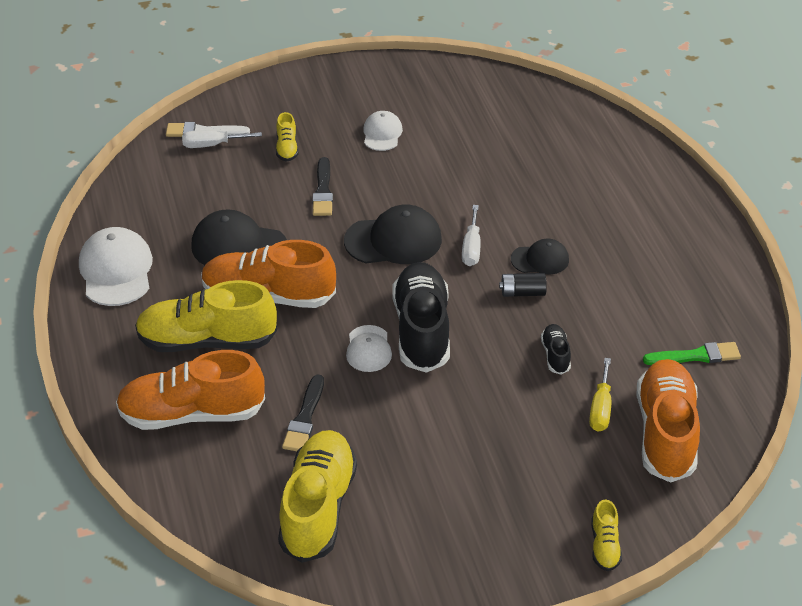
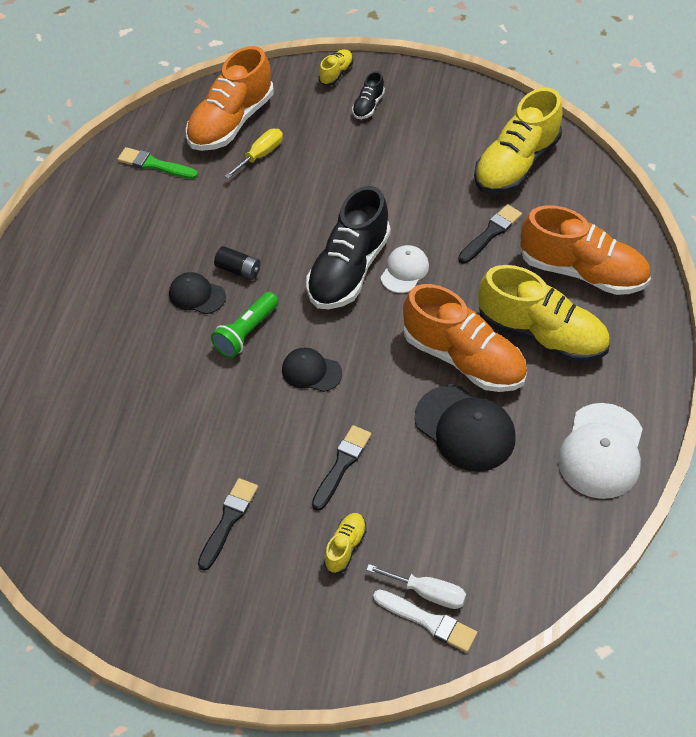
camera: 150 degrees left, 10 degrees up
black cap [344,205,442,264] -> black cap [282,348,342,392], size x0.59
white cap [363,111,403,151] -> black brush [198,478,258,571]
white screwdriver [462,205,481,266] -> green flashlight [211,292,278,358]
black shoe [541,324,571,375] -> black shoe moved to [352,71,385,119]

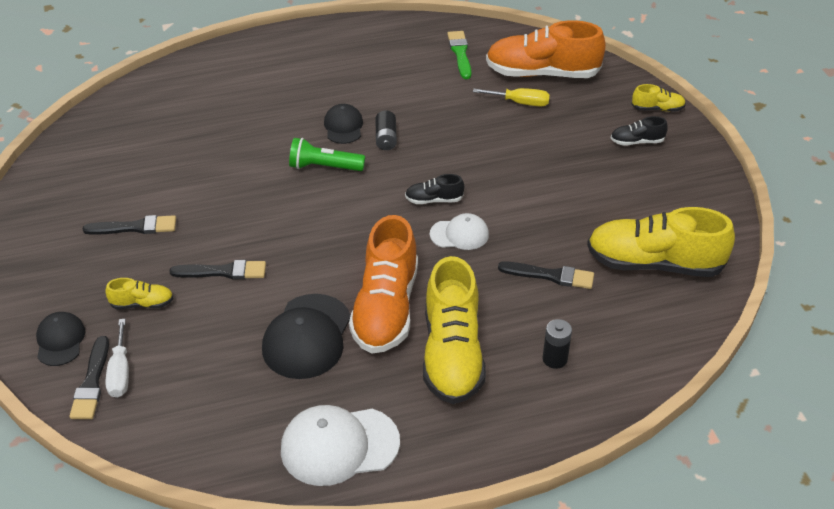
camera: 60 degrees right, 10 degrees down
black cap [282,348,342,392] -> black cap moved to [36,312,86,366]
black shoe [306,186,391,309] -> black shoe [405,174,464,204], size x0.45
white brush [373,589,477,653] -> black brush [70,336,109,419]
orange shoe [520,205,651,295] -> black battery [543,319,572,369]

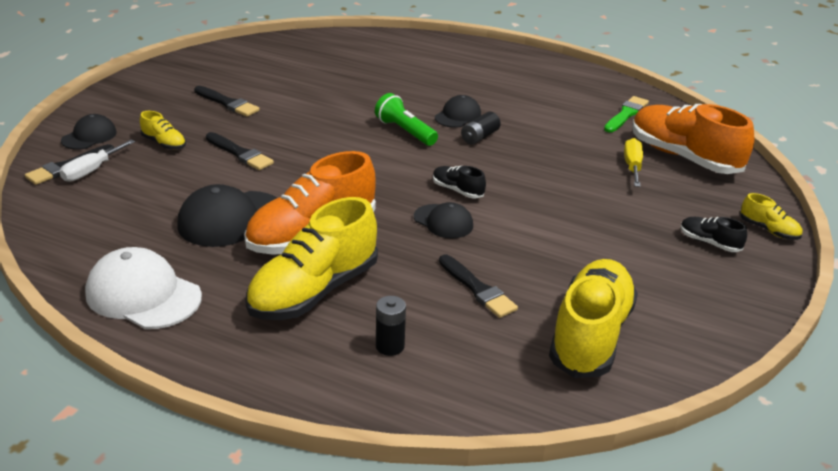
camera: 40 degrees right, 10 degrees down
white cap [430,213,489,250] -> black cap [414,202,473,238]
yellow screwdriver [473,88,550,106] -> yellow screwdriver turned 135 degrees counterclockwise [624,138,643,187]
yellow shoe [587,207,735,277] -> yellow shoe turned 60 degrees clockwise [549,259,638,378]

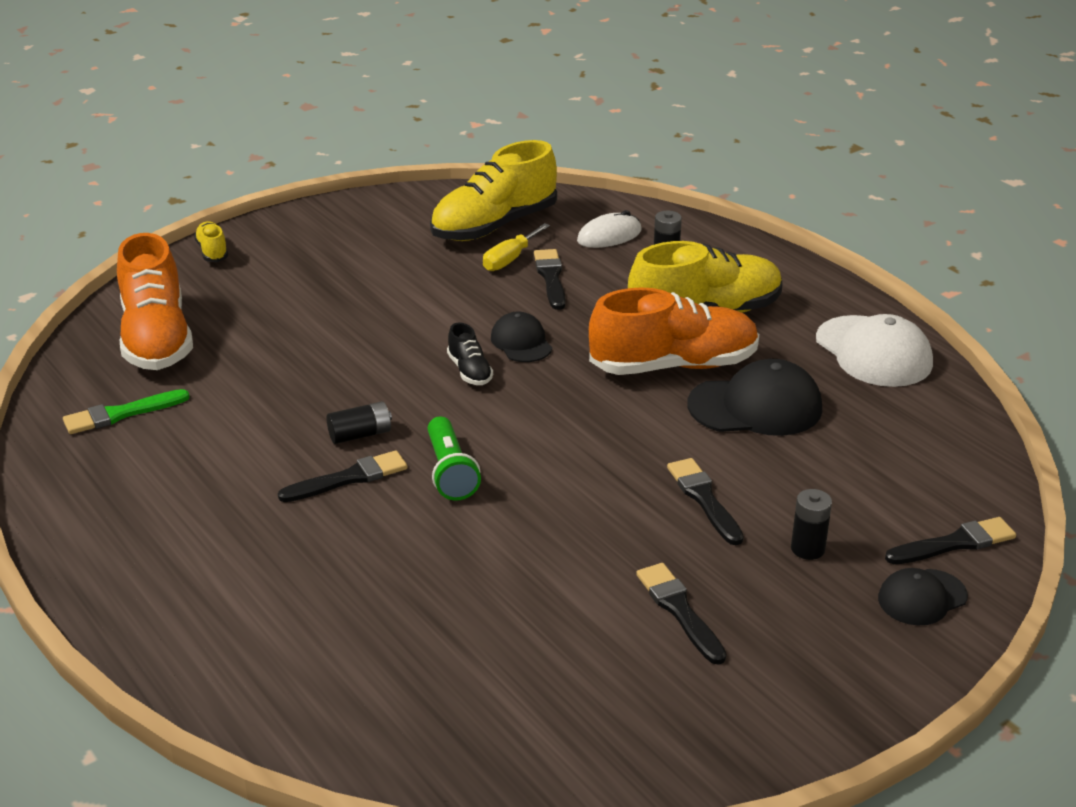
camera: 150 degrees left, 0 degrees up
white screwdriver [59,140,135,182] -> none
yellow shoe [140,111,186,150] -> black battery [791,489,832,560]
black cap [435,95,481,128] -> black brush [278,450,407,502]
yellow screwdriver [624,138,643,187] -> yellow screwdriver moved to [483,223,550,271]
black shoe [681,217,747,252] -> none
none -> white mouse [577,210,642,248]

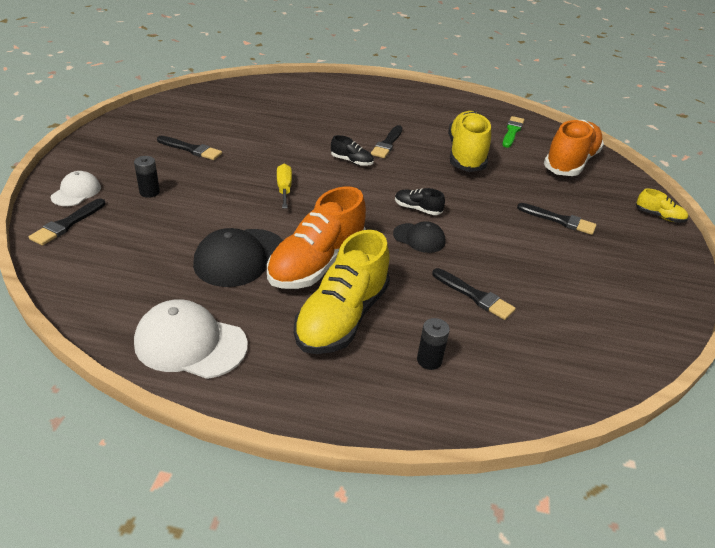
camera: 135 degrees right, 5 degrees up
orange shoe [117,233,193,370] -> orange shoe turned 90 degrees clockwise [544,120,604,176]
black battery [327,401,392,444] -> none
green flashlight [428,416,481,500] -> black shoe [331,135,374,166]
yellow shoe [430,140,557,241] -> yellow shoe moved to [448,111,491,172]
yellow screwdriver [483,223,550,271] -> yellow screwdriver moved to [277,164,292,209]
white mouse [577,210,642,248] -> none
black brush [667,458,744,545] -> black brush moved to [517,203,596,235]
black cap [878,568,968,625] -> white cap [51,171,101,206]

